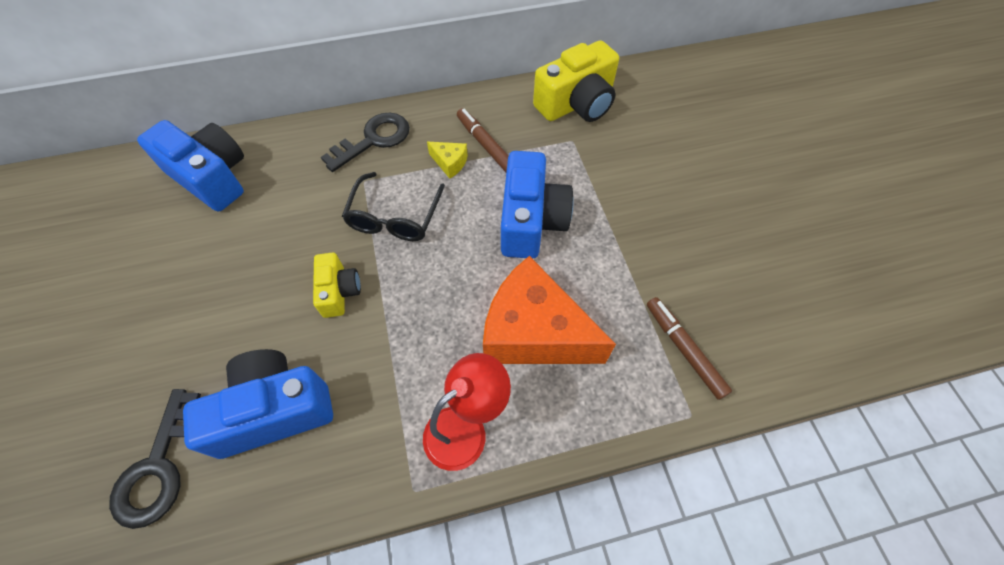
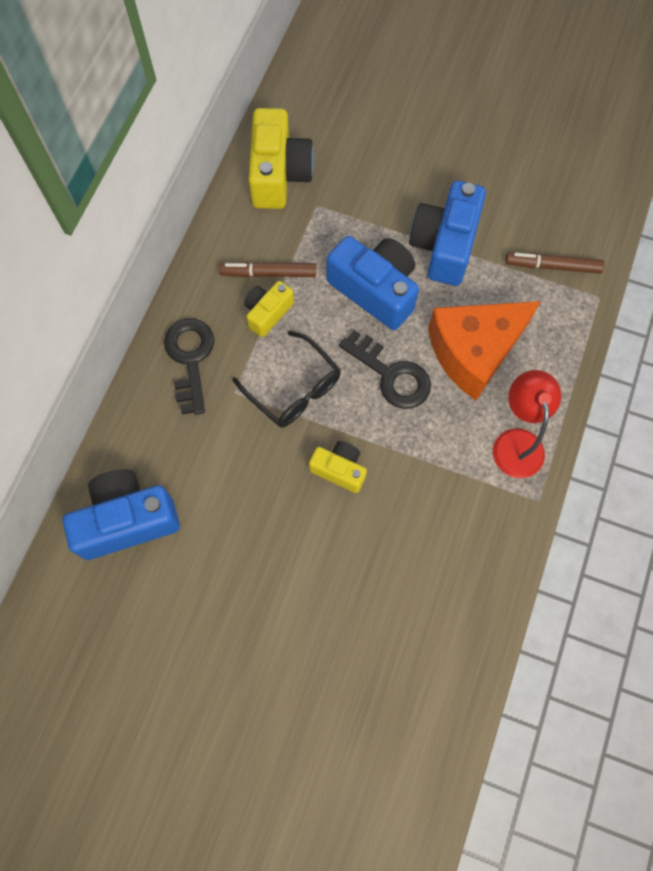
camera: 55 degrees left, 10 degrees up
black key [109,389,201,529] -> black key moved to [339,330,431,409]
blue camera [183,349,333,459] -> blue camera moved to [409,181,486,286]
yellow cheese [427,142,468,179] -> yellow camera [244,281,294,337]

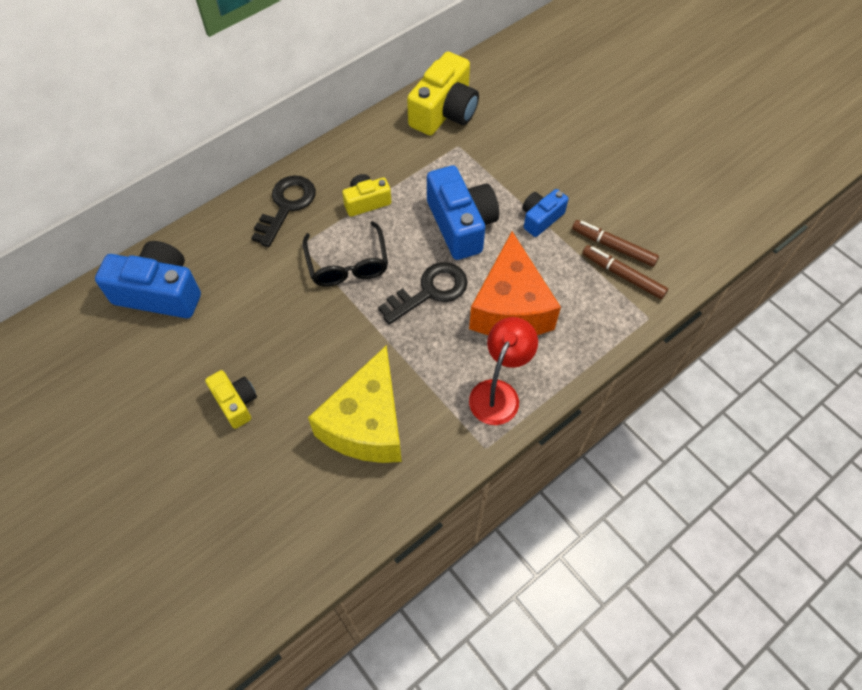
camera: 30 degrees right, 10 degrees down
brown marker [219,262,316,277] -> brown marker moved to [572,220,659,267]
yellow camera [309,441,367,493] -> yellow camera moved to [205,370,257,429]
black key [339,330,431,409] -> black key turned 105 degrees counterclockwise [378,262,468,324]
blue camera [409,181,486,286] -> blue camera [522,189,568,237], size x0.56
orange cheese [428,301,541,400] -> orange cheese turned 90 degrees counterclockwise [469,231,561,335]
none -> yellow cheese [308,345,402,463]

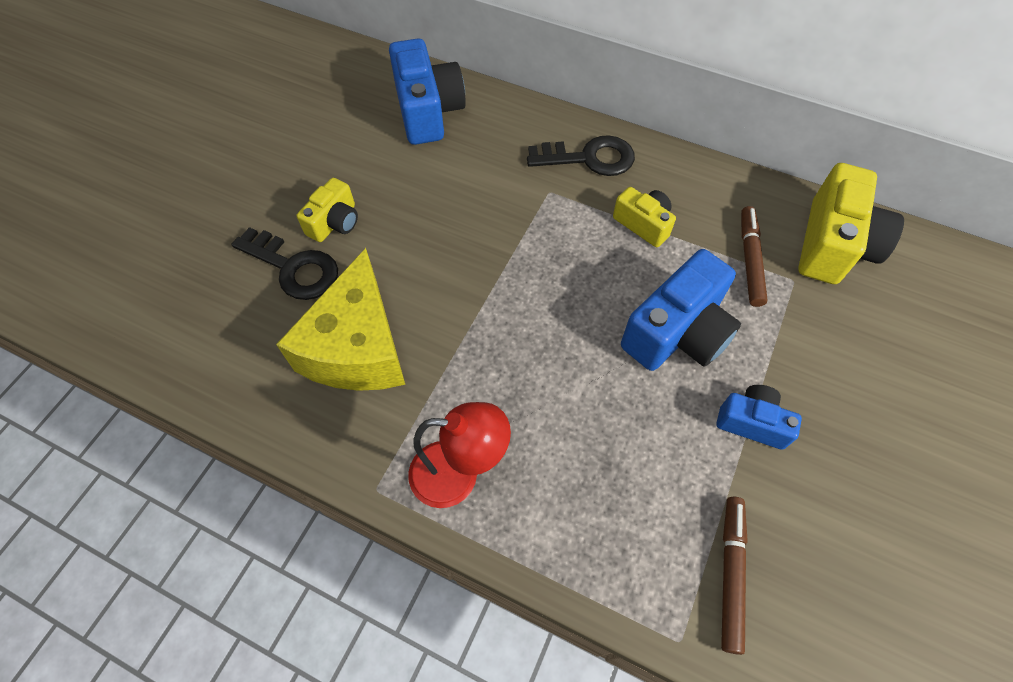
camera: 65 degrees right, 0 degrees up
black glasses [303,221,388,287] -> none
yellow cheese [308,345,402,463] -> yellow cheese turned 75 degrees counterclockwise [276,248,405,391]
black key [378,262,468,324] -> black key moved to [231,227,338,300]
yellow camera [407,52,479,136] -> yellow camera turned 75 degrees counterclockwise [798,163,904,284]
orange cheese [469,231,561,335] -> none
brown marker [572,220,659,267] -> brown marker moved to [741,206,768,307]

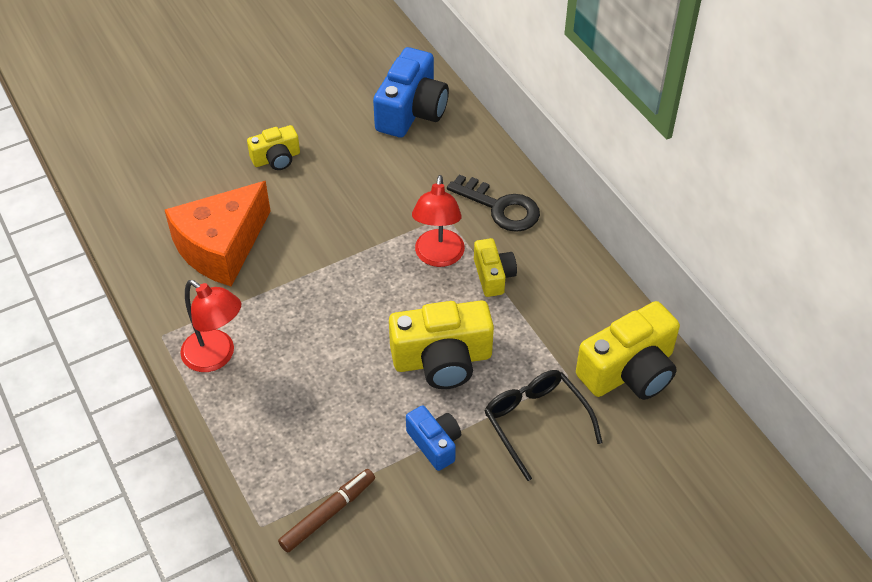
camera: 35 degrees right, 10 degrees down
black key [231,227,338,300] -> none
yellow cheese [276,248,405,391] -> orange cheese [165,181,271,287]
blue camera [621,249,741,371] -> yellow camera [389,300,494,389]
brown marker [741,206,768,307] -> none
none -> red lamp [412,175,465,267]
none -> black glasses [485,370,603,481]

